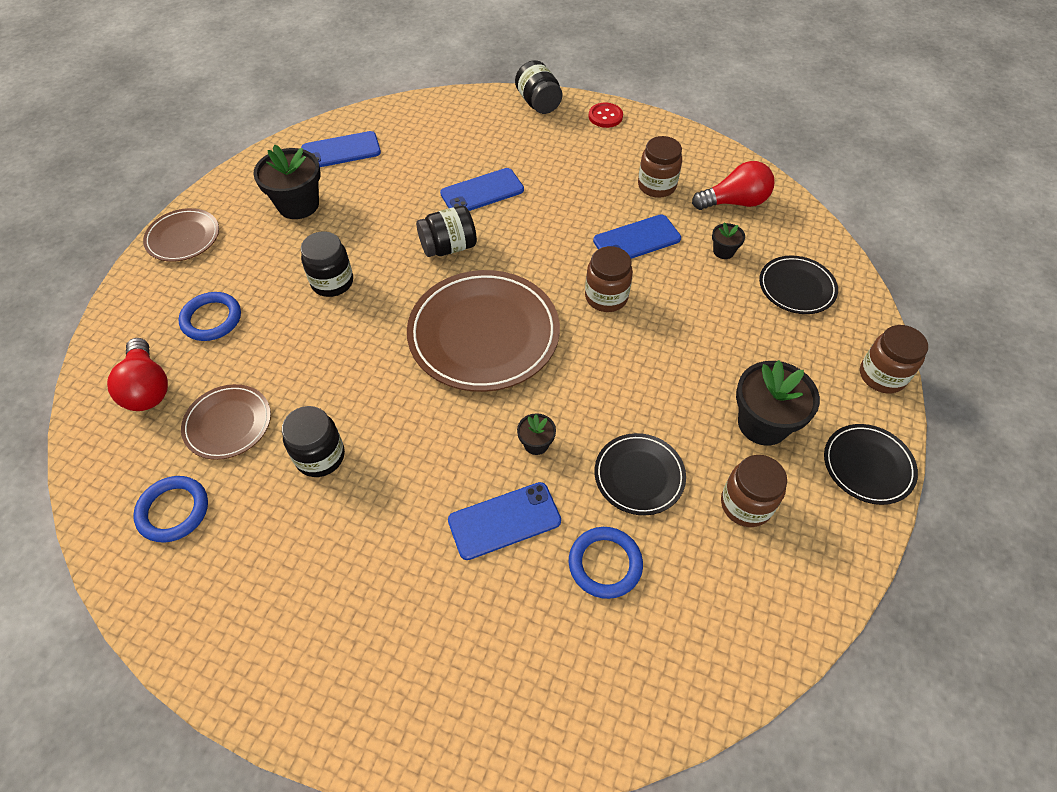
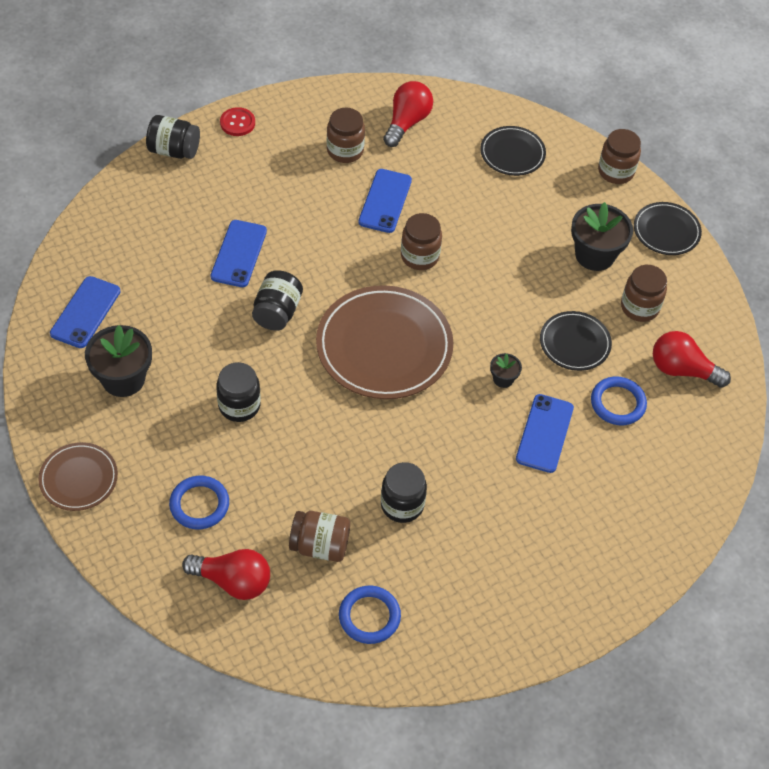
camera: 55 degrees left, 0 degrees up
brown plate [181,384,271,460] -> brown jar [289,511,350,562]
black flower pot [712,222,745,259] -> none
none -> red light bulb [653,331,731,388]

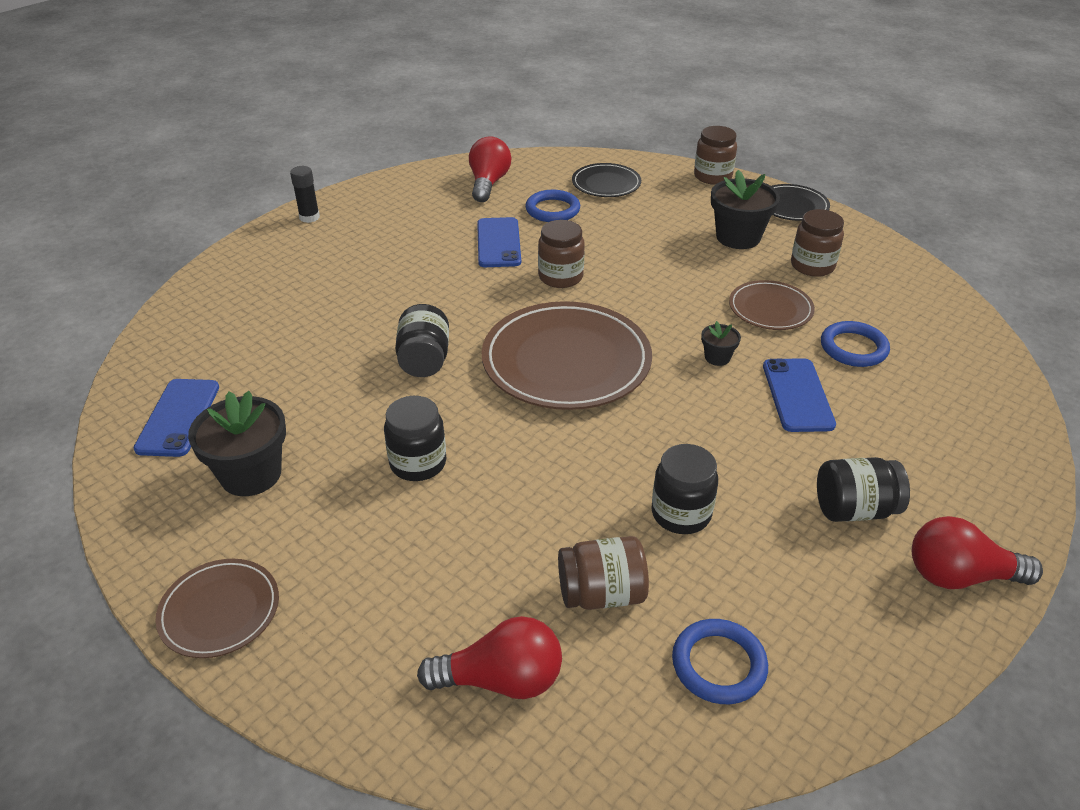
camera: 15 degrees left, 15 degrees down
black jar [146,115,200,159] -> black jar moved to [817,457,910,522]
blue ring [169,476,229,529] -> blue ring moved to [525,190,580,222]
blue phone [211,220,267,287] -> none
red button [220,107,255,136] -> black glue stick [290,166,320,223]
brown jar [327,108,365,163] -> none
black plate [540,311,612,371] -> brown plate [729,280,815,330]
red light bulb [653,331,731,388] -> red light bulb moved to [912,516,1043,589]

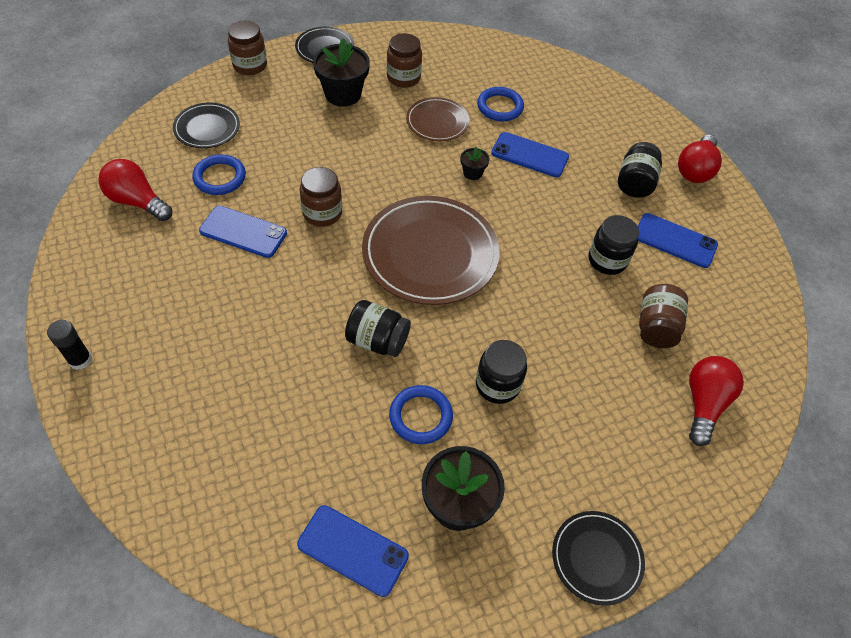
camera: 70 degrees left, 15 degrees up
brown plate [155,559,279,658] -> black plate [552,511,645,606]
blue ring [672,619,768,704] -> blue ring moved to [389,385,453,444]
none -> blue phone [638,213,718,268]

